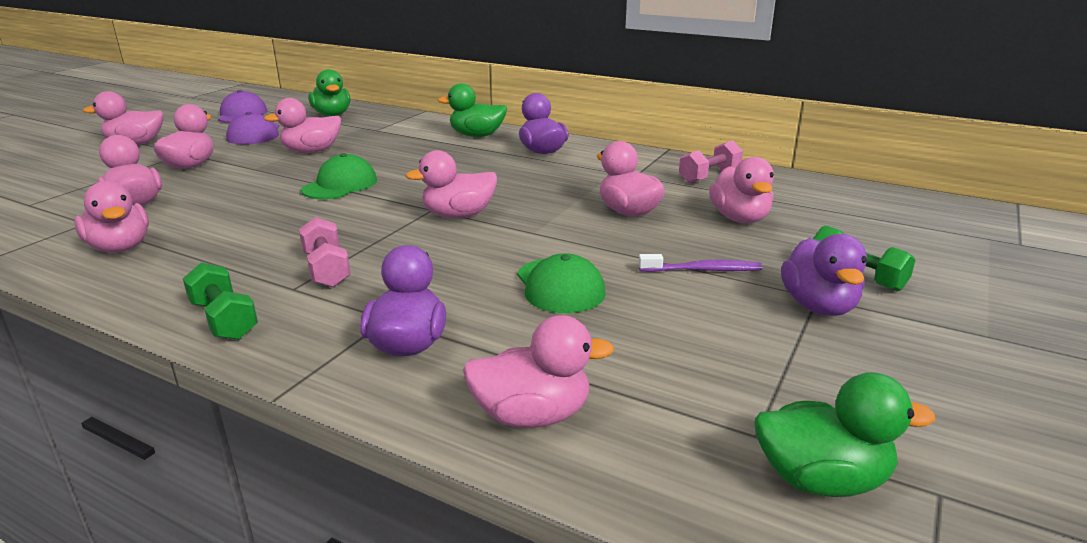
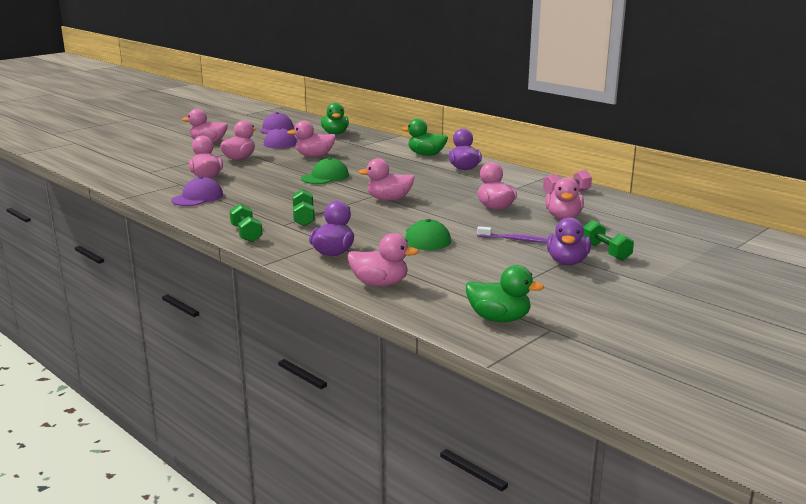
camera: 15 degrees right, 5 degrees down
pink duck [74,181,149,253] -> purple cap [171,176,223,206]
pink dumbbell [299,217,351,287] -> green dumbbell [293,189,315,226]

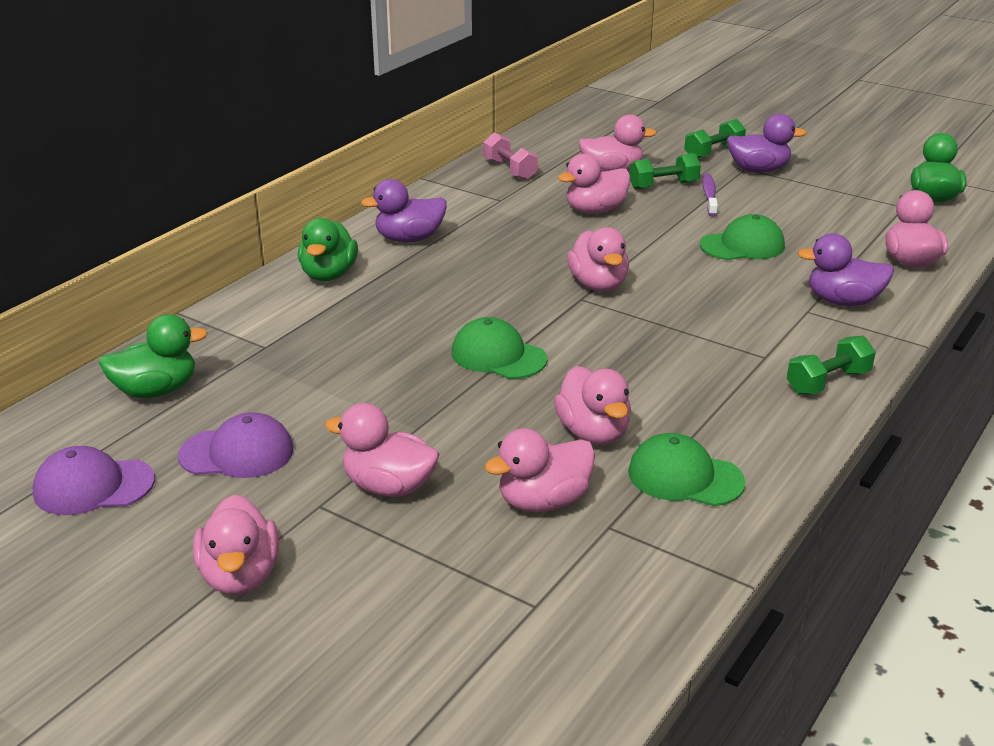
camera: 100 degrees left, 10 degrees up
purple cap [171,176,223,206] -> green cap [628,433,746,506]
pink duck [287,120,336,157] -> pink duck moved to [554,366,631,444]
green dumbbell [293,189,315,226] -> green dumbbell moved to [629,153,701,189]

